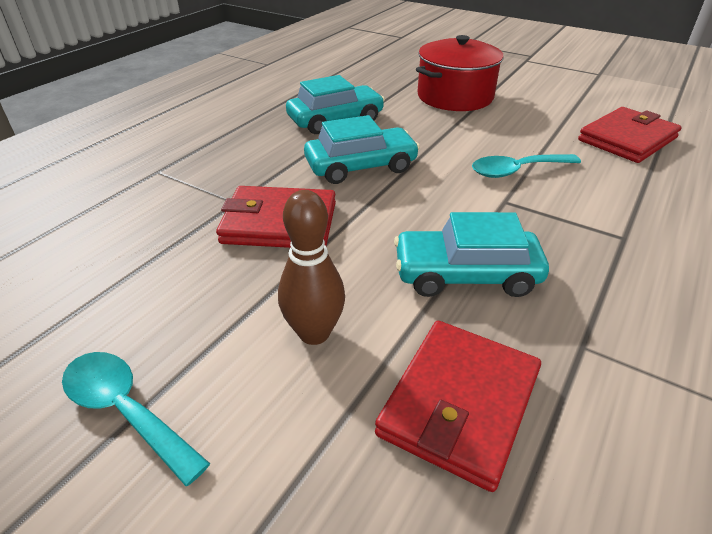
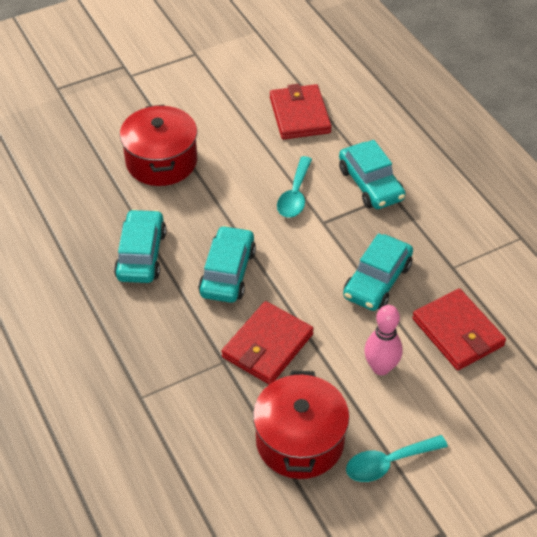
camera: 60 degrees left, 10 degrees up
brown bowling pin [278,190,345,345] -> pink bowling pin [364,305,403,375]
none -> red pot [253,370,349,479]
none -> turquoise car [339,140,406,209]

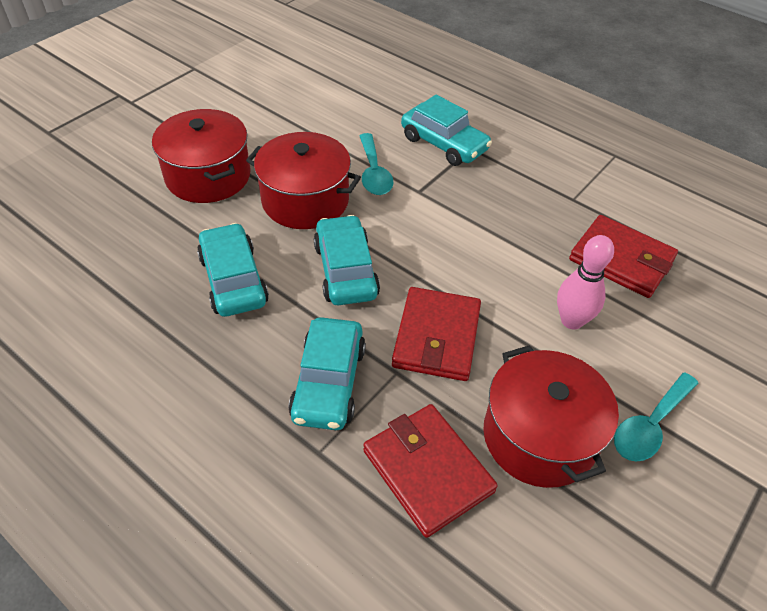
camera: 25 degrees left, 0 degrees up
red wallet [270,84,332,139] -> red wallet moved to [363,404,498,538]
turquoise car [343,233,413,311] -> turquoise car moved to [288,317,366,430]
none -> red pot [246,132,361,229]

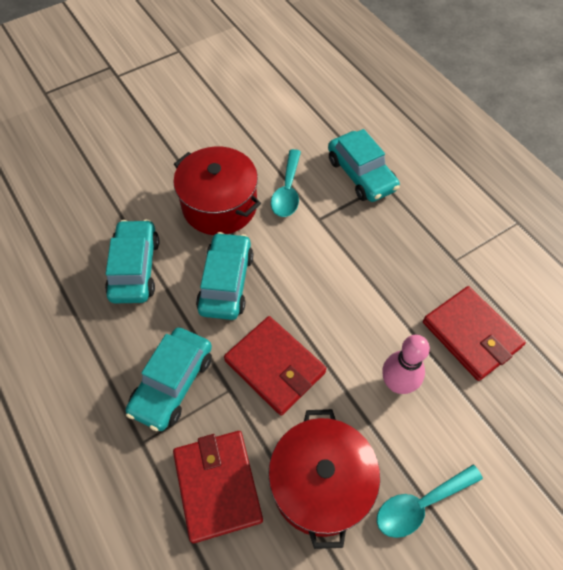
camera: 20 degrees right, 10 degrees up
red pot [152,109,251,203] -> none
red wallet [392,287,481,381] -> red wallet turned 75 degrees counterclockwise [224,316,327,415]

